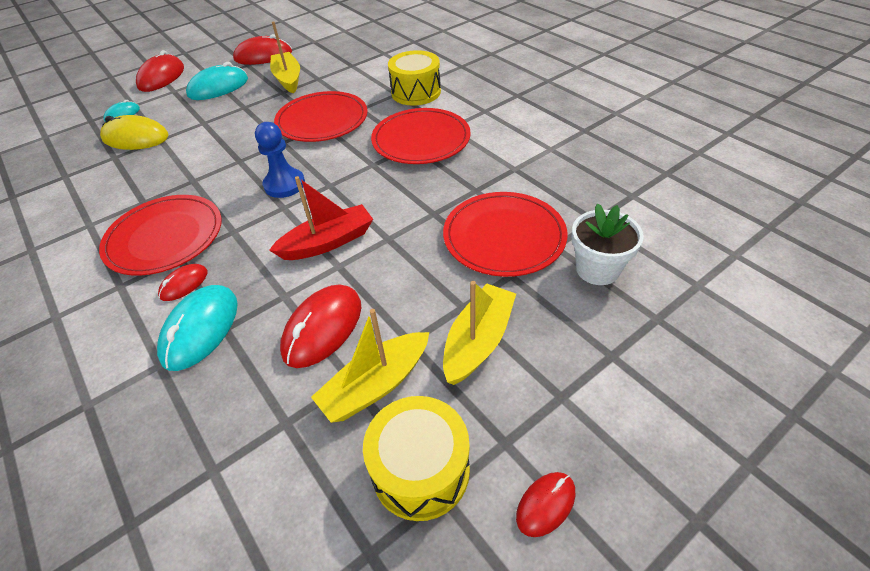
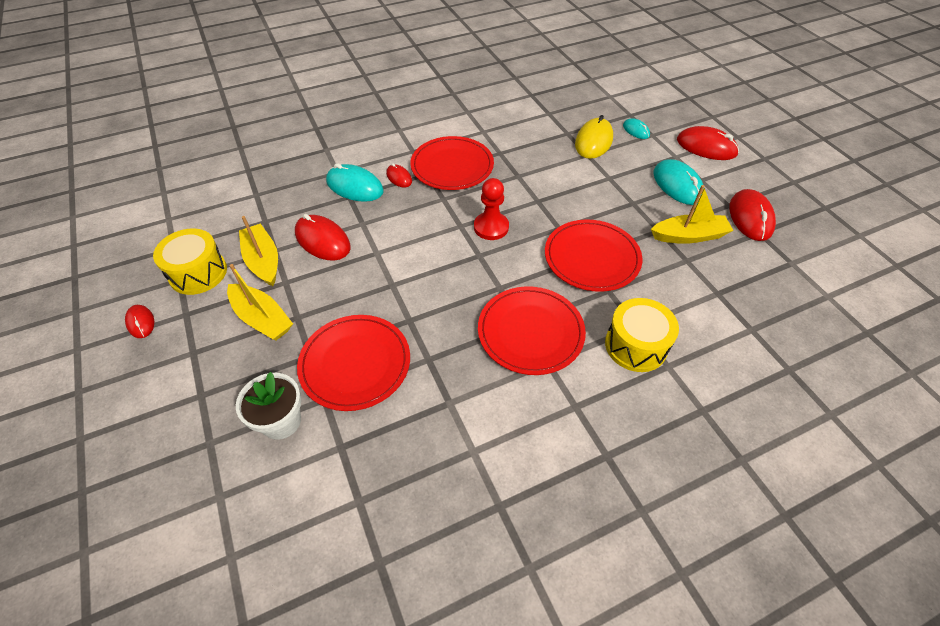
camera: 100 degrees right, 5 degrees up
blue pawn [255,122,305,198] -> red pawn [474,178,509,240]
red boat [269,176,373,260] -> none

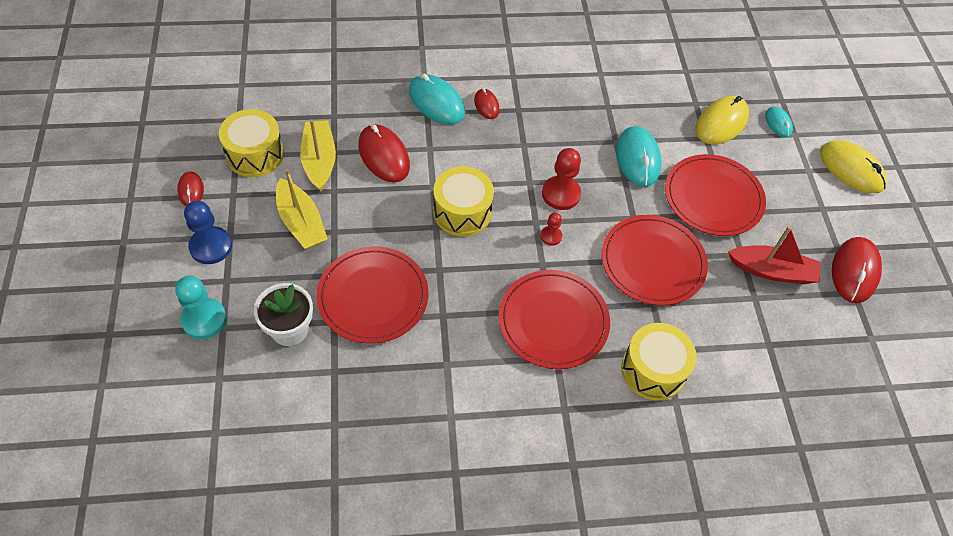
camera: 15 degrees right, 5 degrees up
red plate [410,136,494,190] -> red plate moved to [665,154,766,236]
yellow boat [651,185,734,244] -> red boat [728,226,820,284]
turquoise mouse [653,159,703,205] -> turquoise mouse moved to [616,126,662,187]
red mouse [677,126,739,160] -> yellow mouse [820,140,887,193]
none -> turquoise pawn [175,276,226,339]
none -> blue pawn [184,201,232,264]
none -> yellow drum [433,166,494,237]
none -> red pawn [540,213,562,246]

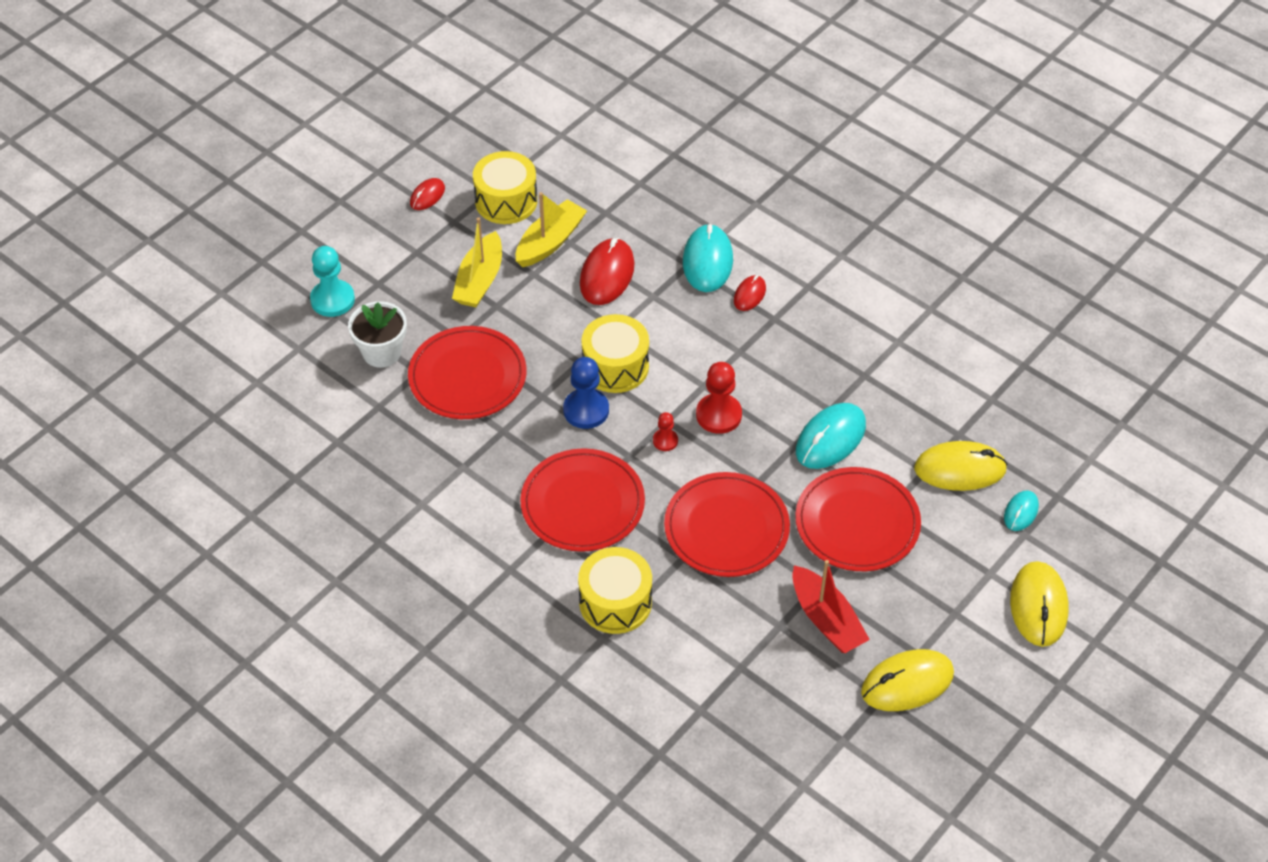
camera: 50 degrees right, 5 degrees down
blue pawn [184,201,232,264] -> blue pawn moved to [563,357,609,429]
red mouse [832,237,882,303] -> yellow mouse [861,649,954,711]

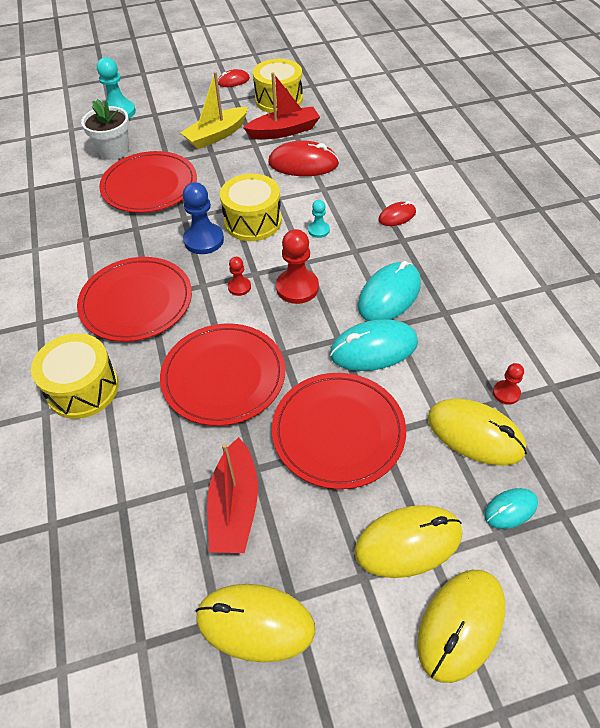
camera: 35 degrees right, 0 degrees up
yellow boat [516,192,587,267] -> red boat [243,72,320,140]
red mouse [580,238,634,305] -> red mouse turned 45 degrees clockwise [268,140,339,176]
turquoise mouse [683,224,733,292] -> turquoise mouse moved to [358,261,421,321]
none -> turquoise pawn [308,200,330,238]
none -> yellow mouse [354,505,462,578]
none -> red pawn [493,363,524,405]

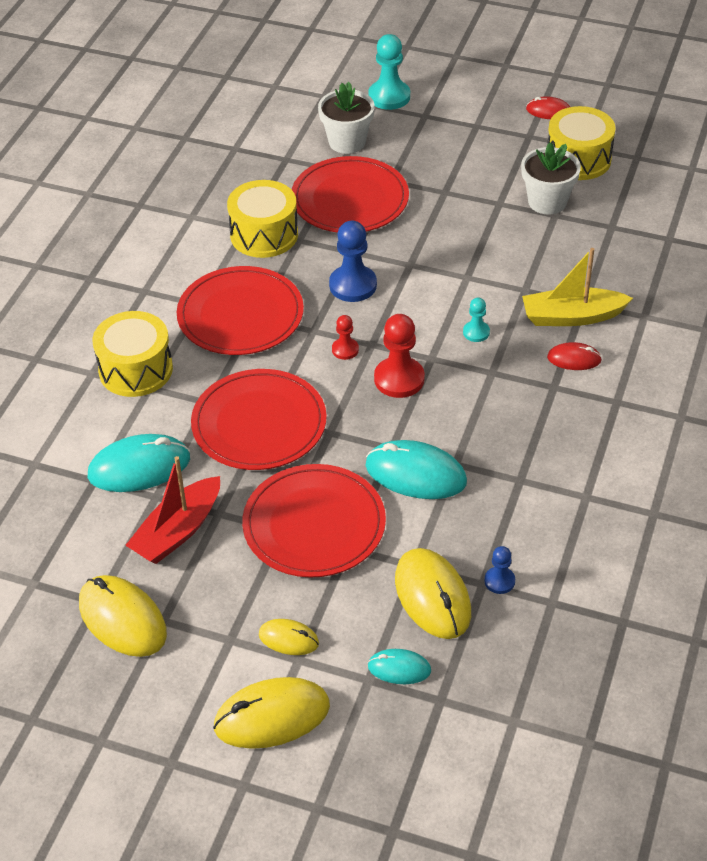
camera: 35 degrees right, 5 degrees down
yellow boat [180,72,248,149] -> yellow boat moved to [522,248,633,326]
yellow drum [220,173,282,241] -> yellow drum moved to [227,180,298,258]
red boat [243,72,320,140] -> white flower pot [521,142,581,214]
red mouse [268,140,339,176] -> none
yellow mouse [354,505,462,578] -> yellow mouse [259,619,319,655], size x0.55
turquoise mouse [358,261,421,321] -> turquoise mouse moved to [88,434,190,492]
red pawn [493,363,524,405] -> blue pawn [484,546,515,594]

